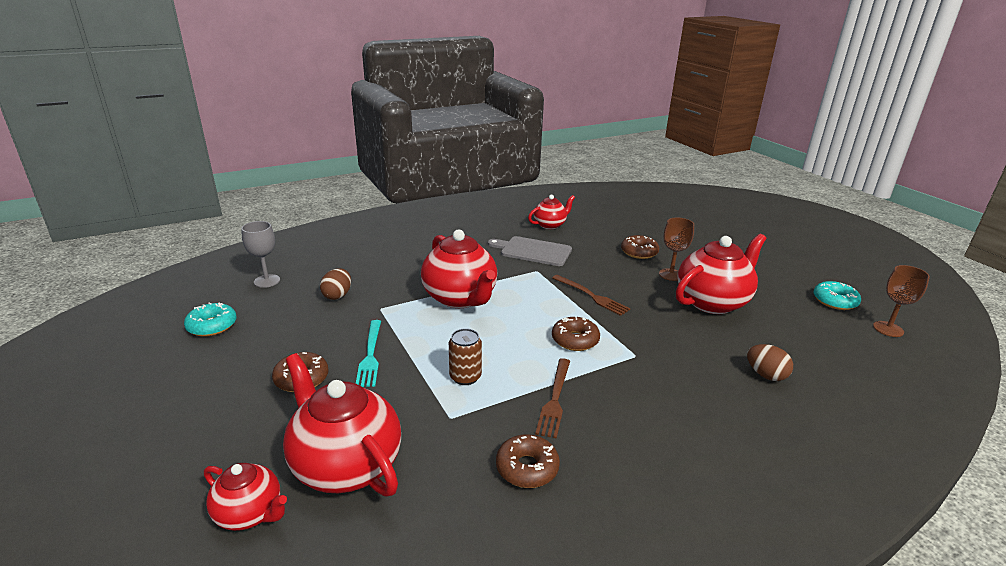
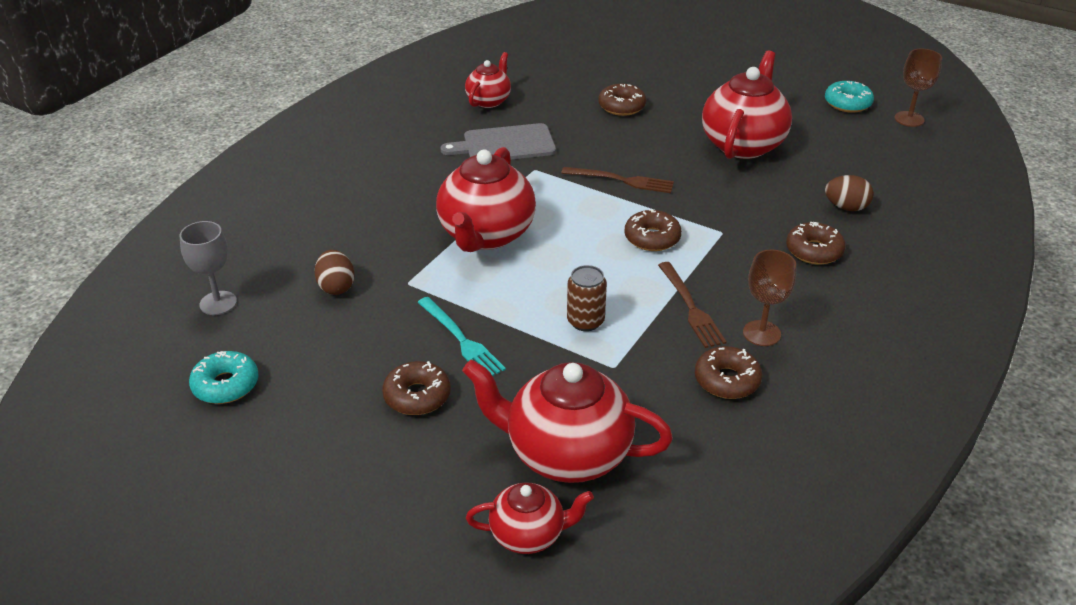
camera: 30 degrees left, 10 degrees up
red teapot [421,229,497,308] -> red teapot turned 75 degrees clockwise [436,147,536,252]
brown goblet [659,218,694,281] -> brown goblet moved to [743,249,796,346]
none -> brown donut [786,222,846,265]

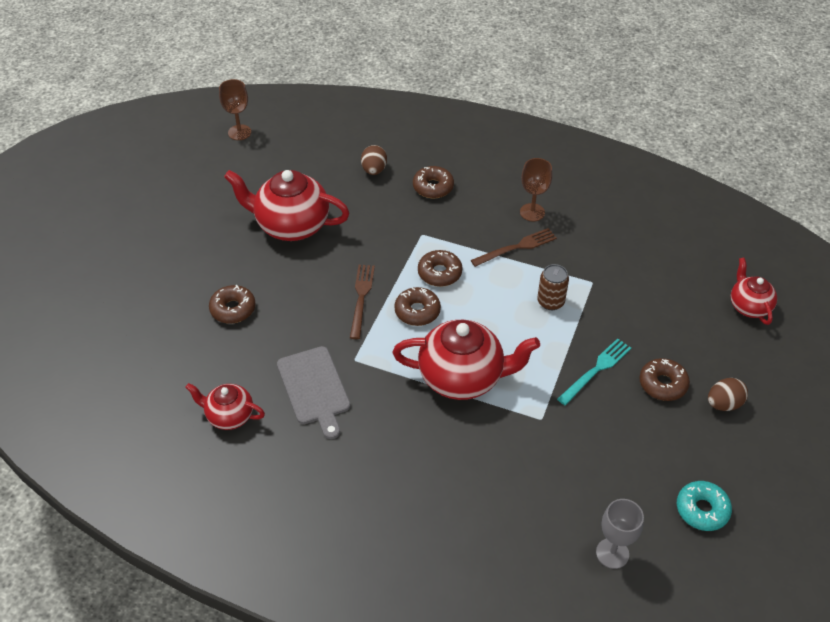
camera: 100 degrees left, 10 degrees up
brown egg [314,250,355,295] -> brown egg moved to [708,378,748,411]
red teapot [462,359,673,483] -> none
brown donut [695,346,763,399] -> brown donut moved to [394,287,441,326]
turquoise donut [825,81,874,113] -> none

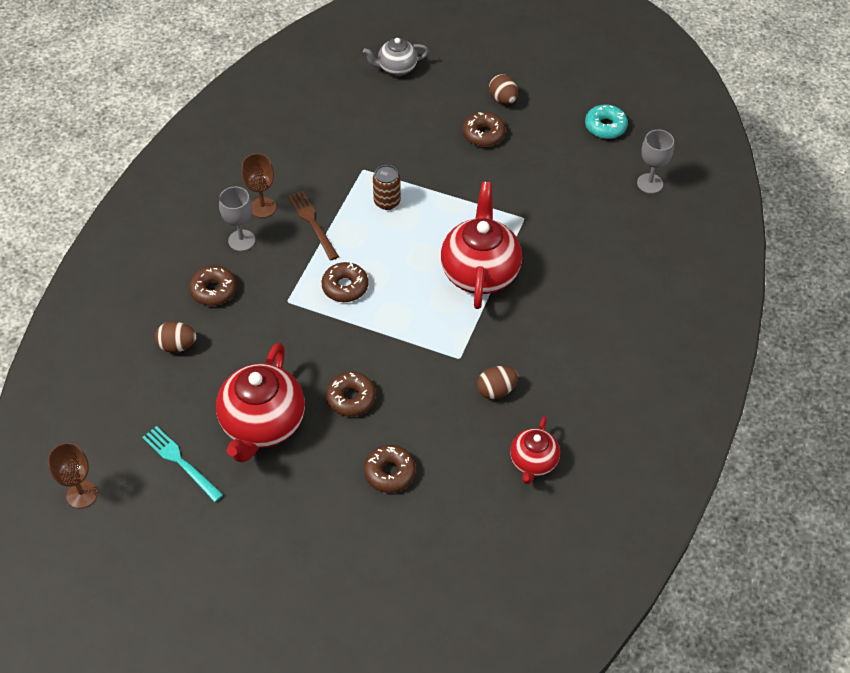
camera: 90 degrees left, 5 degrees up
grey cutting board [277,346,350,439] -> brown egg [477,366,518,399]
brown fork [350,265,375,339] -> none
brown donut [394,287,441,326] -> brown donut moved to [326,372,376,416]
turquoise fork [557,338,631,405] -> turquoise fork moved to [142,426,223,502]
red teapot [731,258,777,325] -> grey teapot [363,38,429,76]
none -> grey goblet [219,187,255,251]

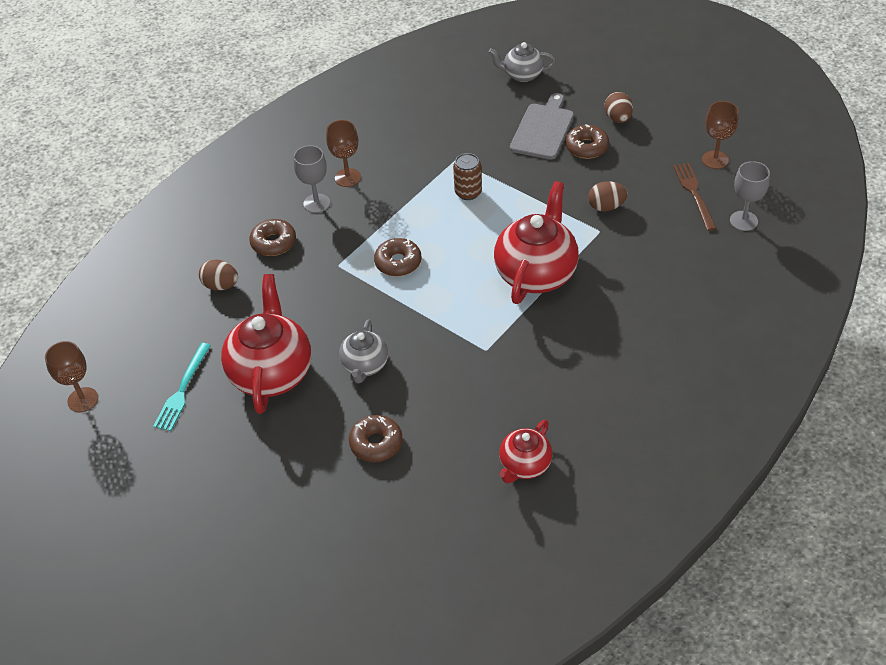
camera: 20 degrees right, 5 degrees down
turquoise fork [142,426,223,502] -> turquoise fork turned 135 degrees counterclockwise [153,343,211,431]
red teapot [216,343,305,463] -> red teapot turned 150 degrees clockwise [221,274,311,414]
brown fork [288,190,339,261] -> brown fork moved to [673,163,717,231]
brown donut [326,372,376,416] -> grey teapot [339,319,388,383]
brown egg [477,366,518,399] -> brown egg moved to [588,181,628,211]
turquoise donut [585,105,628,139] -> brown goblet [702,101,739,169]
none -> grey cutting board [510,93,574,160]

